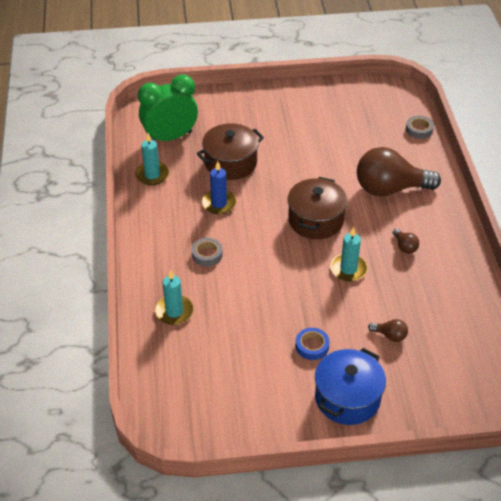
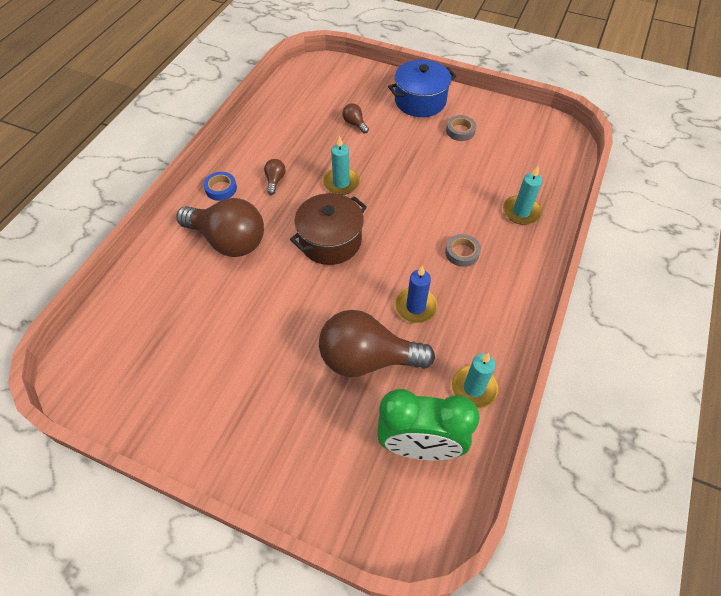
camera: 150 degrees left, 10 degrees up
brown pot [197,123,264,180] -> brown light bulb [319,310,435,377]
blue tape [296,328,330,360] -> blue tape moved to [203,172,237,201]
grey tape [406,116,434,139] -> grey tape moved to [446,115,476,141]

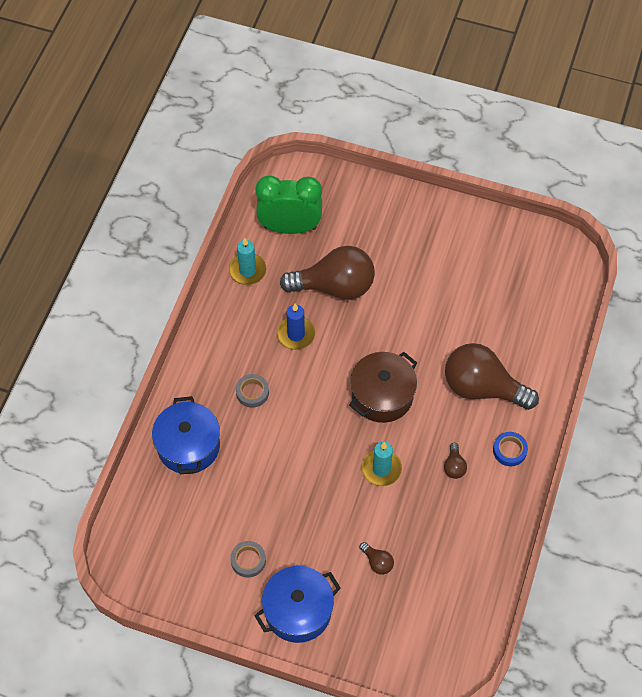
camera: 175 degrees right, 5 degrees up
turquoise candle [503,166,542,225] -> blue pot [152,396,220,474]

